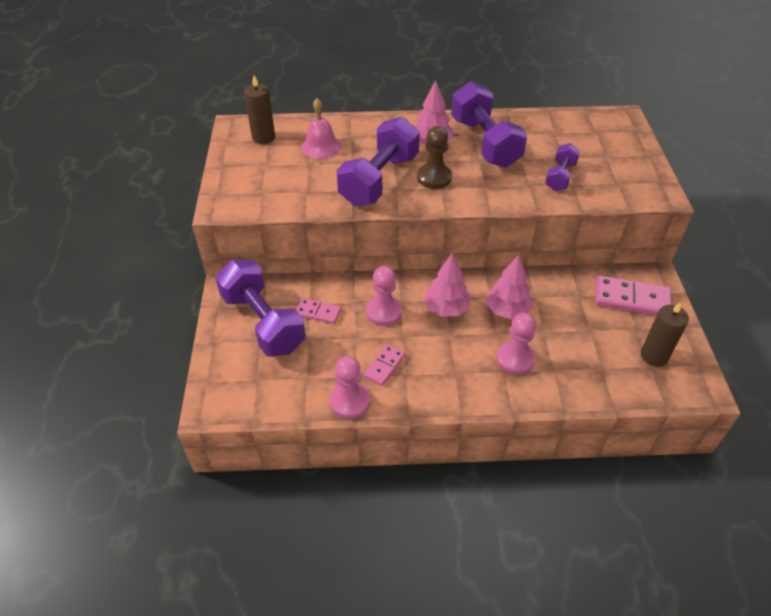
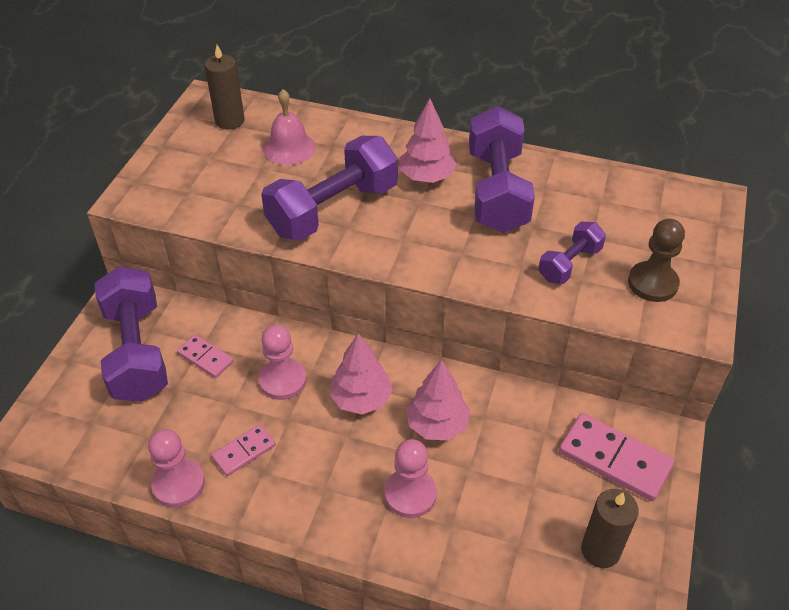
camera: 20 degrees right, 0 degrees up
brown pawn [417,126,452,189] -> brown pawn moved to [628,219,685,302]

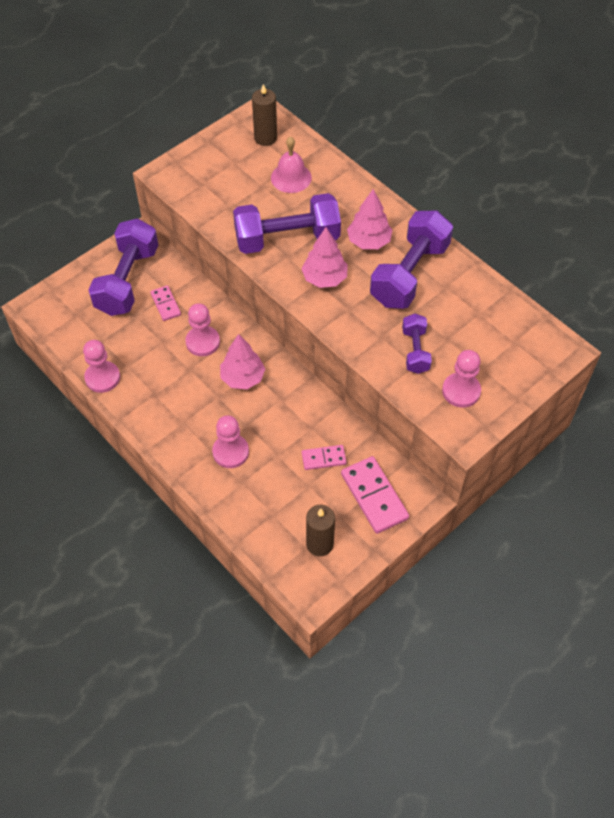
camera: 30 degrees right, 10 degrees up
pink domino [211,424,276,476] -> pink domino moved to [302,445,347,470]
pink tree [406,359,471,441] -> pink tree moved to [301,227,348,288]
purple dumbbell [539,222,606,284] -> purple dumbbell turned 75 degrees counterclockwise [402,314,432,374]
brown pawn [628,219,685,302] -> pink pawn [442,350,481,408]

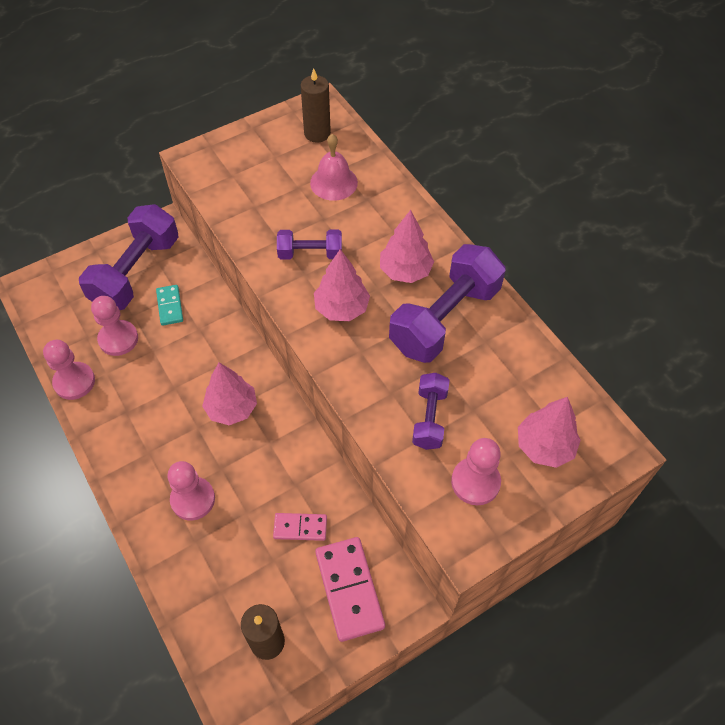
camera: 10 degrees right, 0 degrees up
pink domino [150,285,181,321] -> turquoise domino [156,285,183,326]
pink pawn [185,303,220,356] -> pink pawn moved to [91,296,138,356]
purple dumbbell [233,193,341,254] -> purple dumbbell [277,230,342,260], size x0.53
none -> pink tree [518,397,581,468]

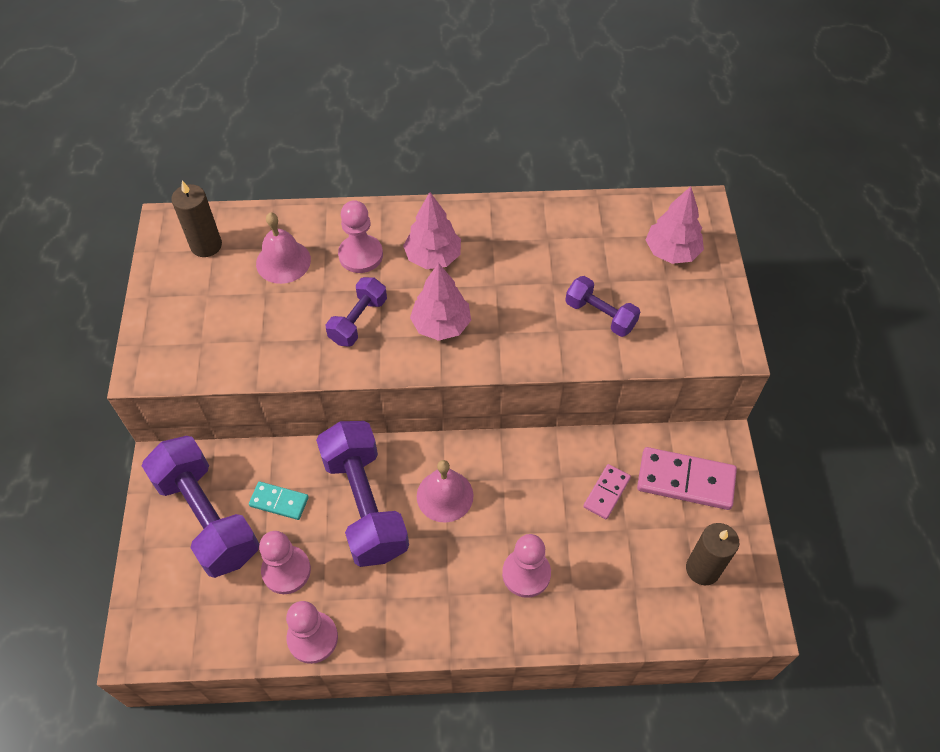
camera: 60 degrees left, 0 degrees up
pink tree [202,363,257,425] -> pink bell [417,460,473,523]
purple dumbbell [389,244,506,363] -> purple dumbbell moved to [316,421,409,567]
pink pawn [451,438,501,505] -> pink pawn moved to [338,200,383,273]

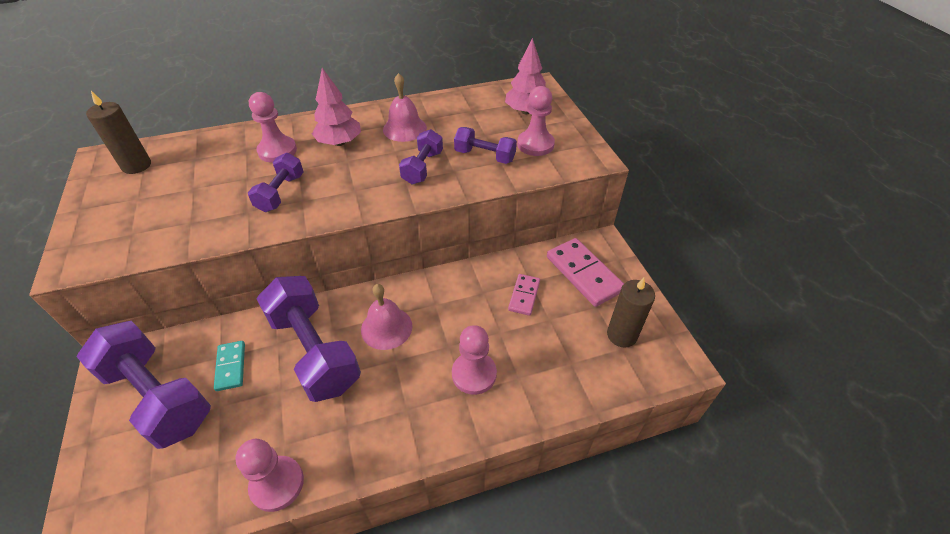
camera: 15 degrees left, 10 degrees down
turquoise domino [249,481,309,520] -> turquoise domino turned 75 degrees clockwise [214,341,245,391]
pink bell [256,212,311,284] -> pink bell moved to [383,73,427,142]
pink pawn [259,531,311,594] -> pink pawn moved to [517,86,555,156]
pink tree [410,263,471,341] -> none
pink domino [637,447,737,510] -> pink domino turned 60 degrees clockwise [547,238,624,307]
none -> purple dumbbell [399,129,443,184]

